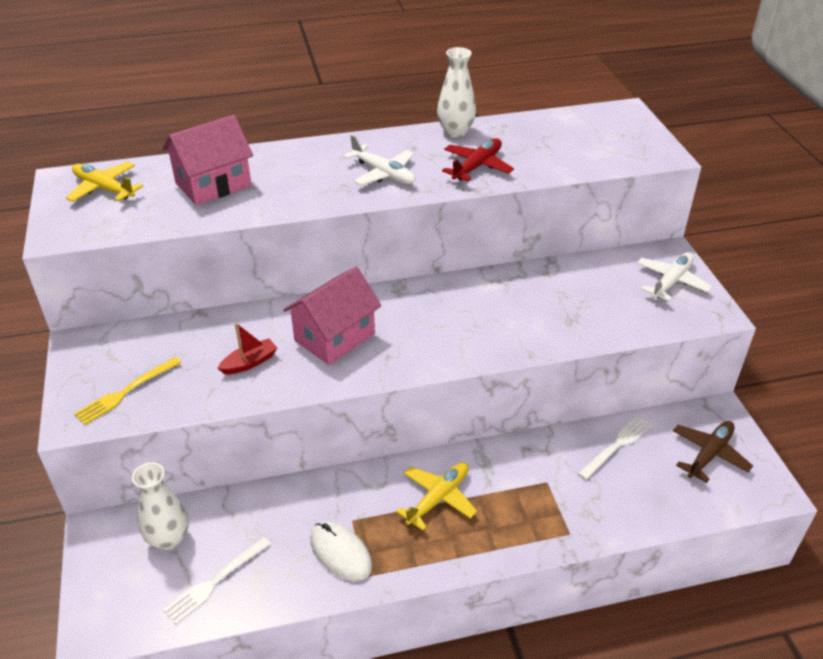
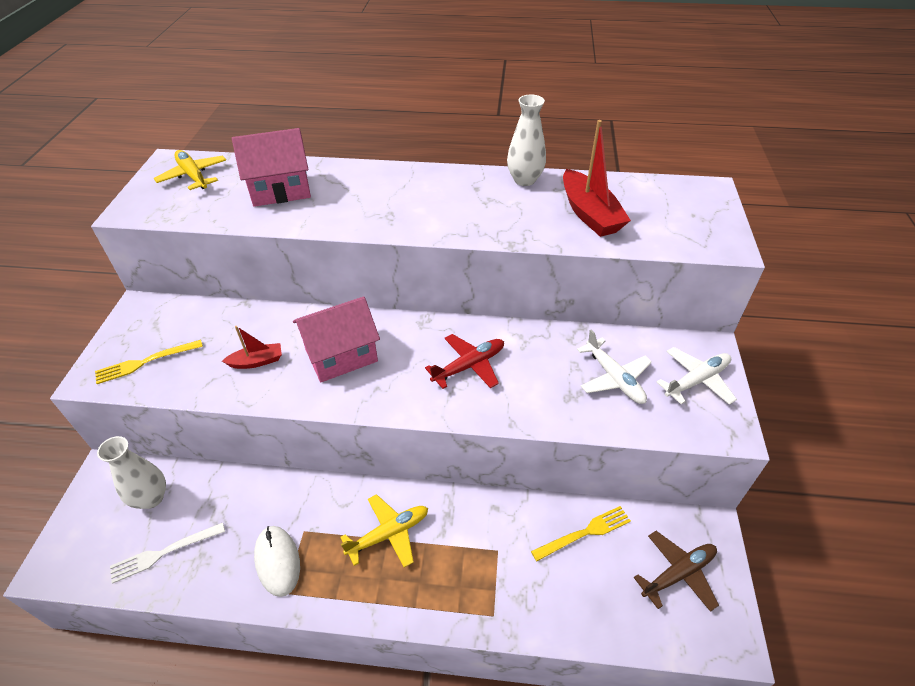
camera: 20 degrees right, 5 degrees up
white plane [343,135,415,185] -> white plane moved to [577,330,652,404]
red plane [442,138,514,181] -> red plane moved to [425,334,504,389]
white fork [577,416,652,480] -> yellow fork [531,506,631,561]
none -> red boat [563,120,631,237]

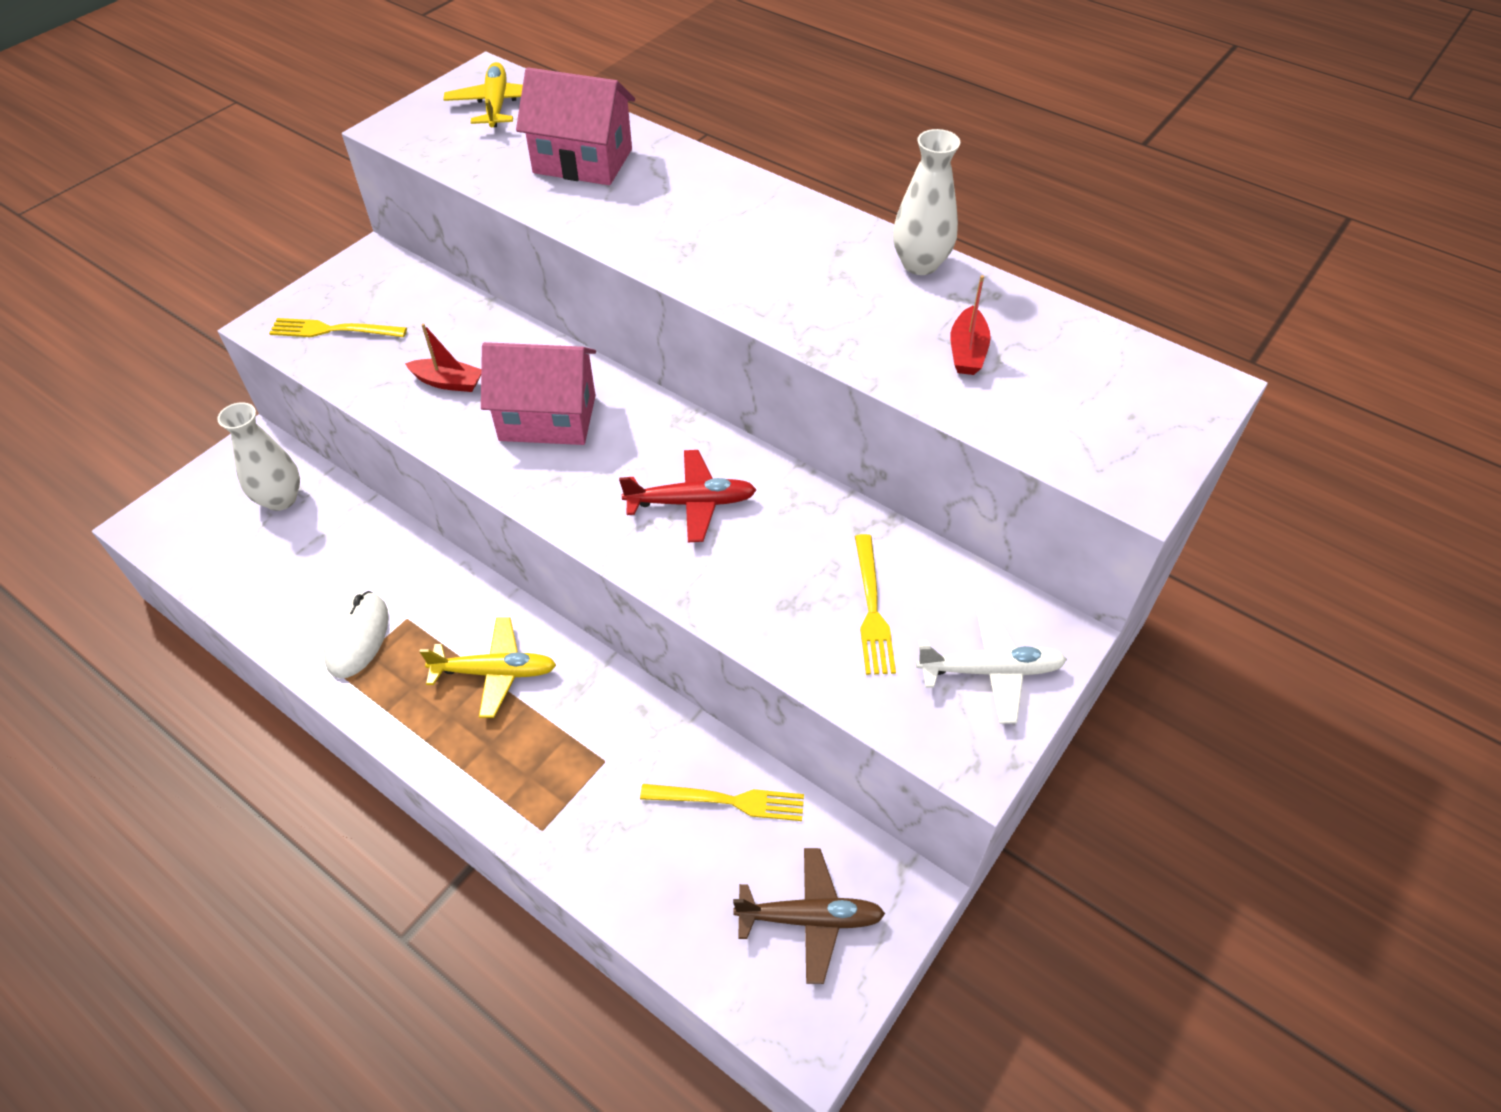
camera: 30 degrees right, 5 degrees up
white fork [110,523,225,584] -> none
red boat [563,120,631,237] -> red boat [950,275,991,375], size x0.55
white plane [577,330,652,404] -> yellow fork [855,534,896,675]

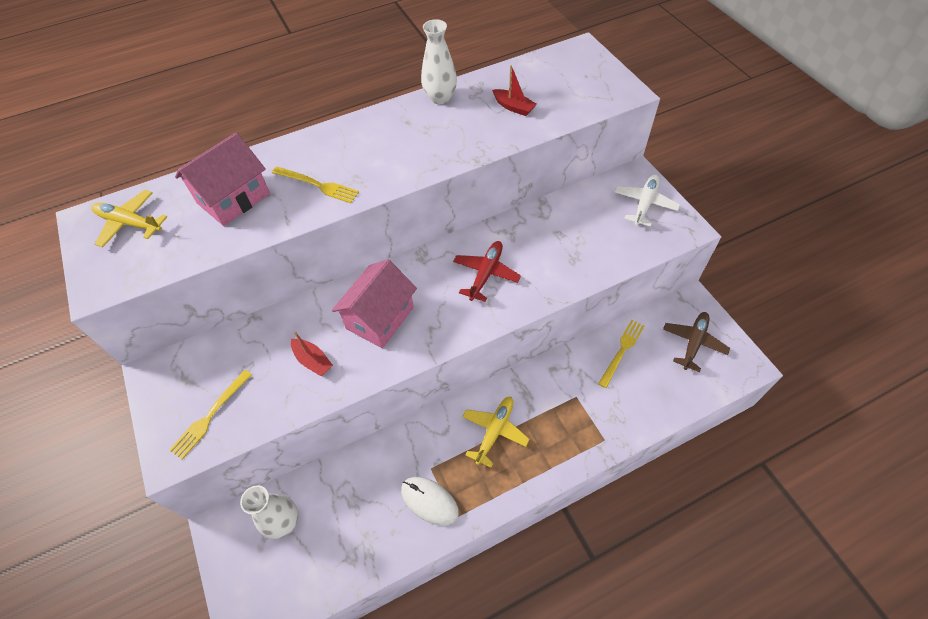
camera: 60 degrees left, 5 degrees up
red boat [405,323,481,392] -> red boat turned 90 degrees clockwise [291,331,333,376]
yellow fork [855,534,896,675] -> yellow fork moved to [272,166,359,203]

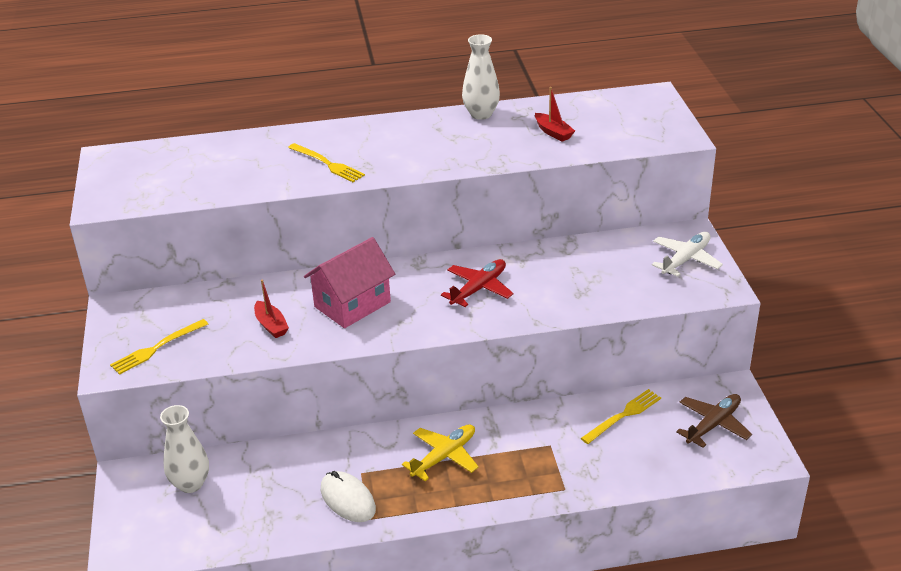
camera: 15 degrees right, 20 degrees down
yellow plane [91,190,167,247] -> none
pink house [175,132,270,226] -> none

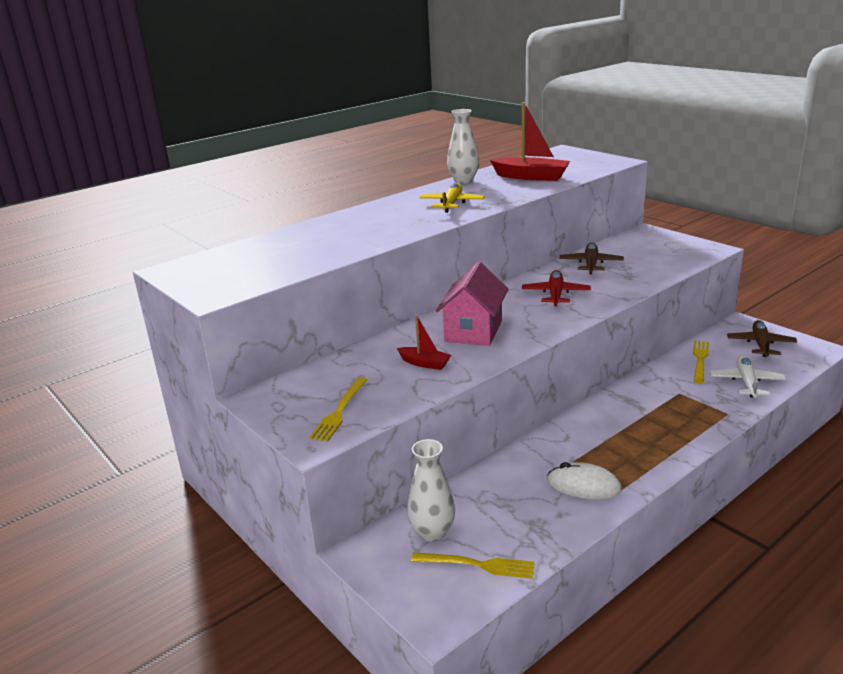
camera: 30 degrees left, 10 degrees down
yellow fork [288,143,365,182] -> yellow fork moved to [411,552,534,578]
yellow plane [402,424,479,481] -> yellow plane moved to [419,183,485,213]
red boat [535,87,575,142] -> red boat [490,102,570,181], size x1.82
white plane [652,232,723,277] -> white plane moved to [710,355,786,398]
none -> brown plane [559,243,624,274]

